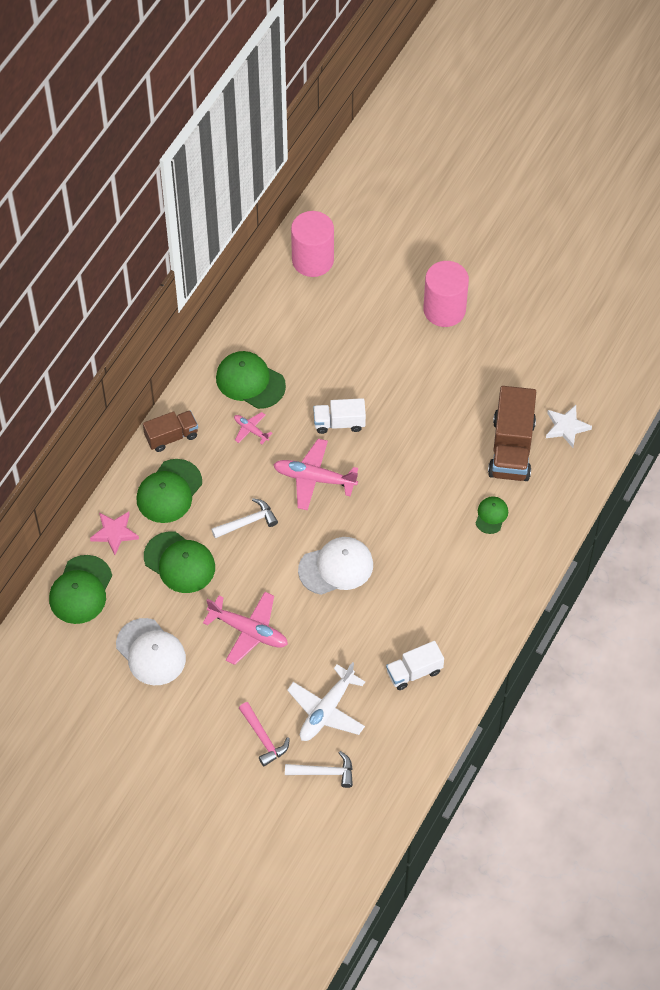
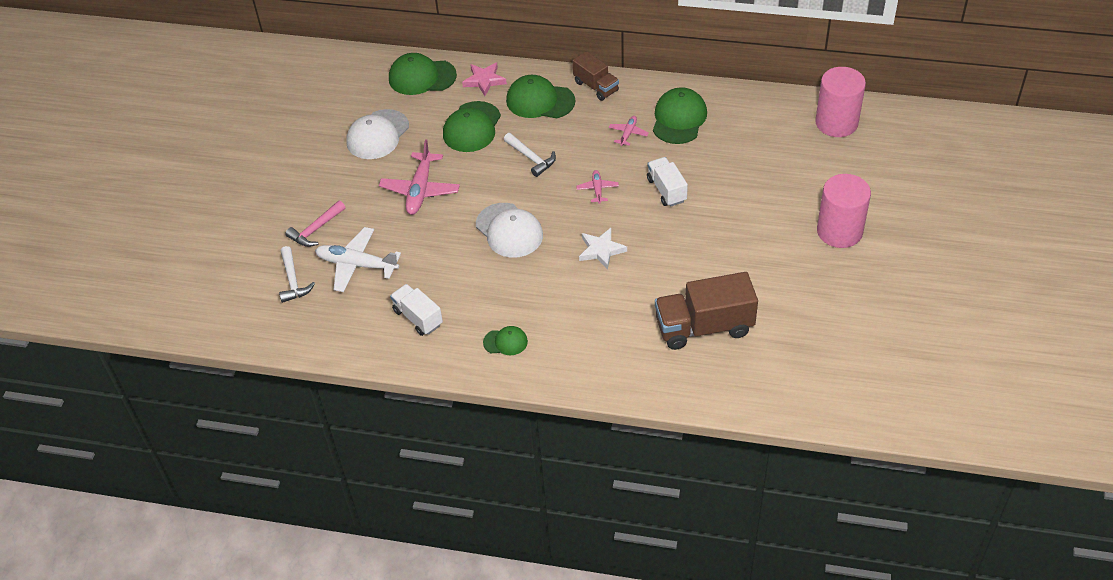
camera: 75 degrees right, 10 degrees down
pink plane [274,439,358,510] -> pink plane [576,170,619,204], size x0.52
green cap [476,496,508,534] -> green cap moved to [483,326,528,355]
white star [546,405,592,448] -> white star moved to [579,228,627,269]

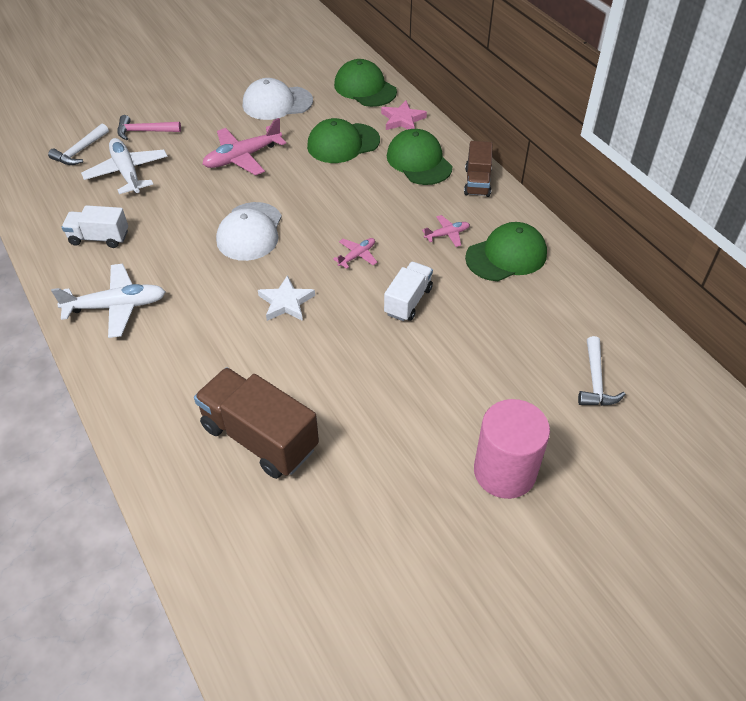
camera: 45 degrees right, 0 degrees up
white truck [390,284,443,336] -> white truck turned 90 degrees counterclockwise [62,205,128,248]
green cap [483,326,528,355] -> white plane [51,264,165,338]
white hammer [504,133,556,177] -> white hammer moved to [578,336,626,406]
pink cylinder [815,67,866,137] -> none

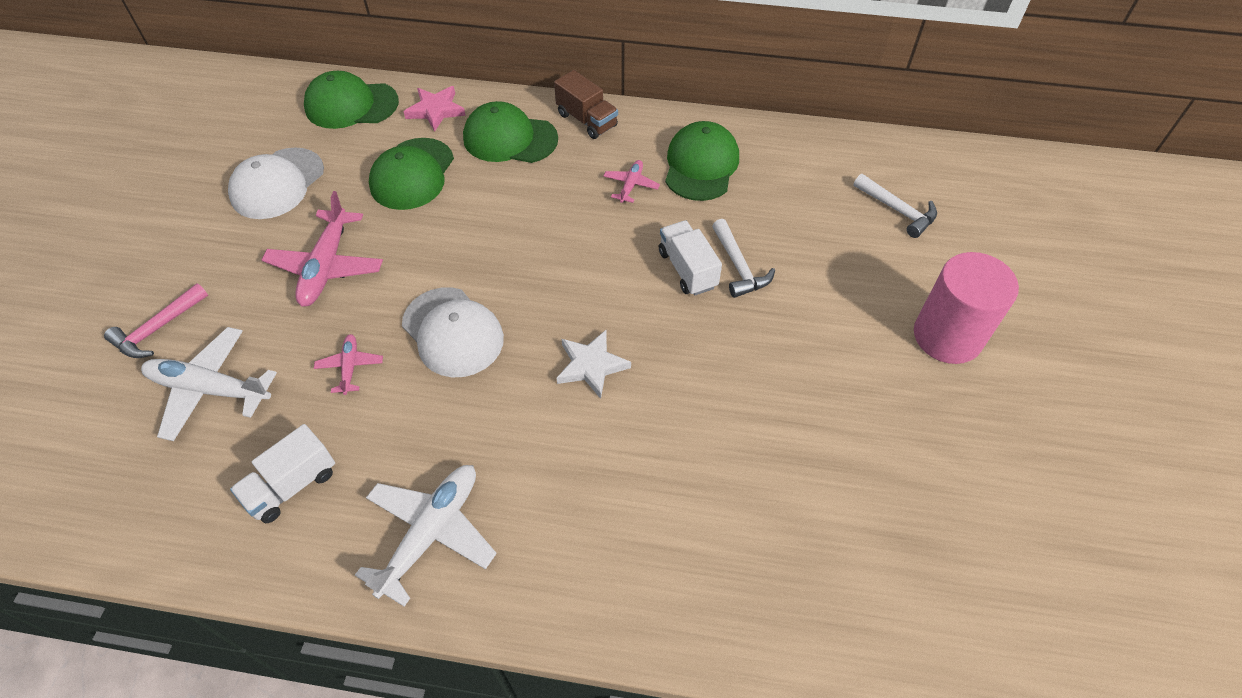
camera: 50 degrees left, 5 degrees up
white hammer [48,123,109,165] -> white hammer moved to [712,219,775,298]
brown truck [194,367,319,479] -> none
pink plane [333,238,377,269] -> pink plane moved to [314,334,383,395]

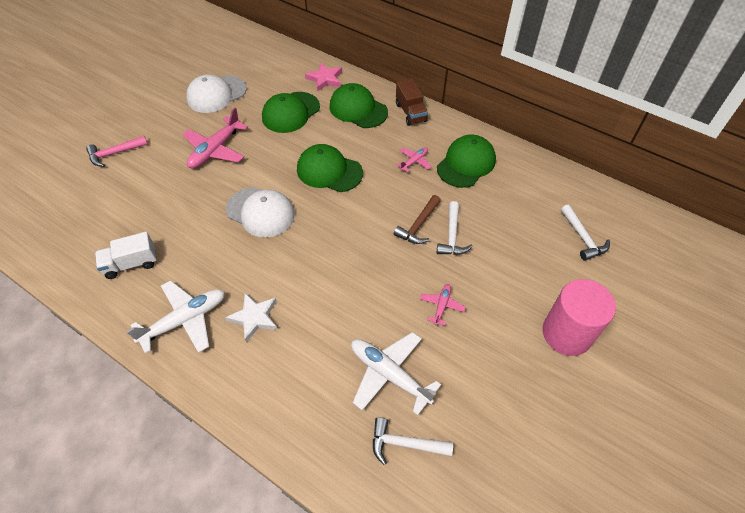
camera: 25 degrees right, 0 degrees up
white plane [141,327,277,441] -> white plane moved to [351,332,441,415]
green cap [304,71,399,129] -> green cap moved to [297,144,363,192]
pink plane [314,334,383,395] -> pink plane moved to [420,284,466,326]
white cap [402,287,504,377] -> white cap turned 45 degrees counterclockwise [226,187,295,237]
white star [557,330,631,399] -> white star moved to [225,293,278,342]
white truck [659,221,722,296] -> brown hammer [393,195,441,244]
none -> white hammer [373,417,453,465]

